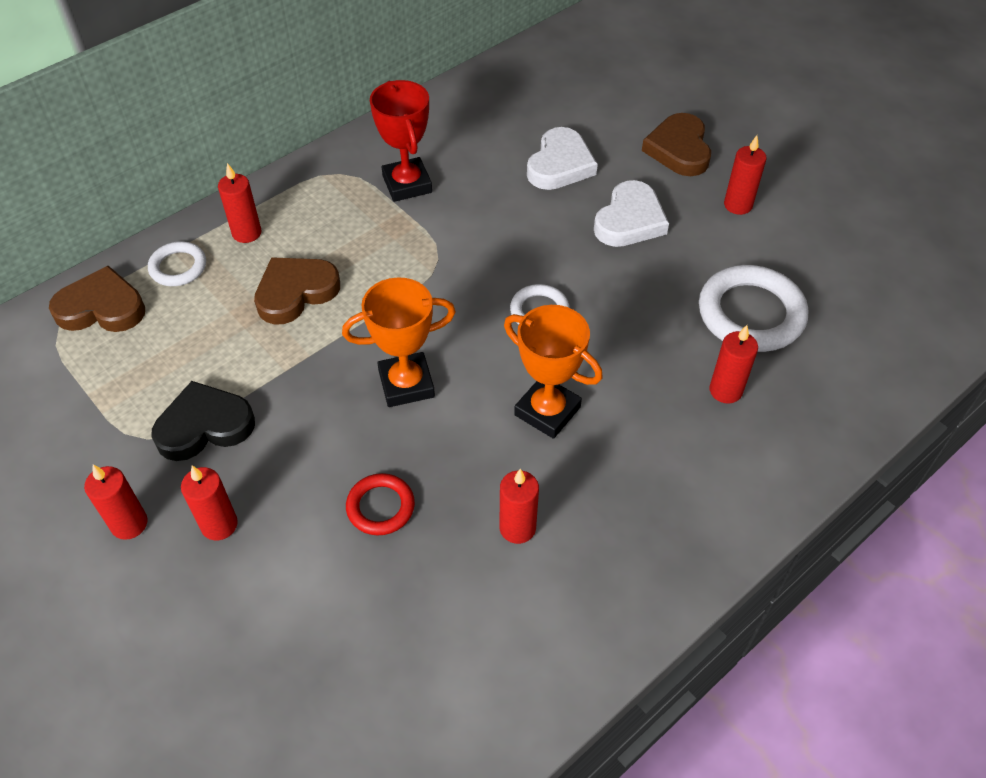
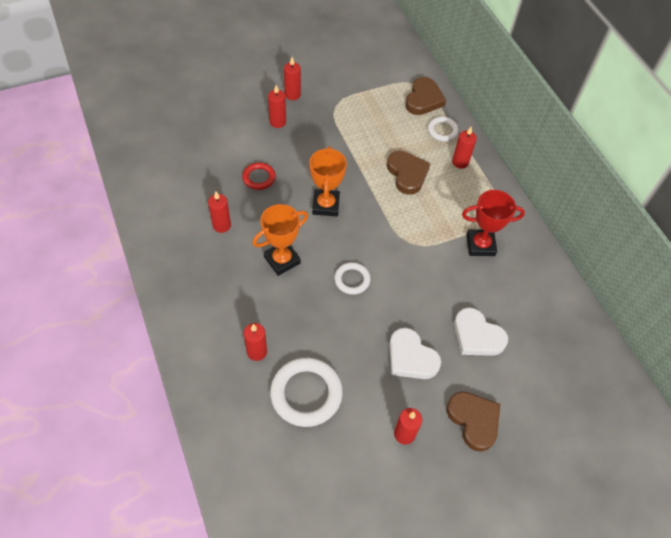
camera: 105 degrees right, 5 degrees up
black heart [151,381,255,461] -> none
brown heart [642,113,711,176] -> brown heart turned 45 degrees clockwise [446,392,500,451]

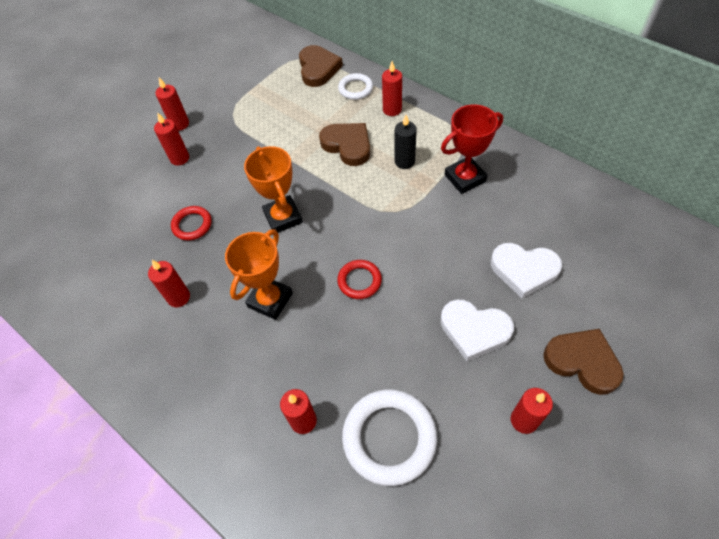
camera: 20 degrees left, 0 degrees up
white ring [334,262,371,295] -> red ring [337,260,382,299]
none -> black candle [395,115,417,169]

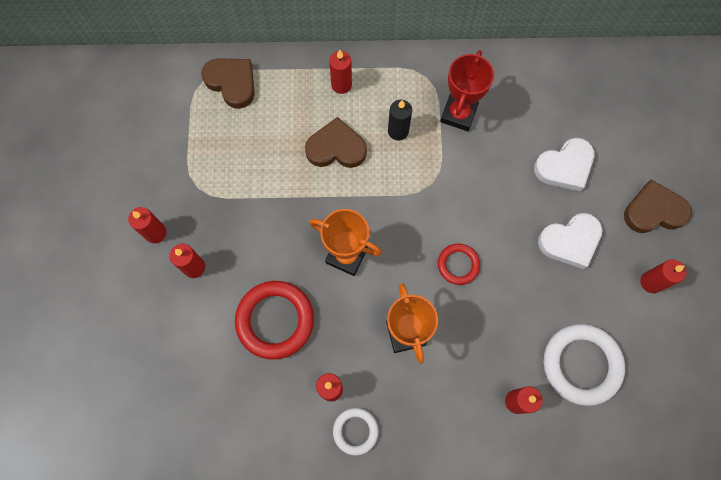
camera: 45 degrees left, 15 degrees up
red ring [171,206,212,241] -> red ring [235,281,314,360], size x1.81
white ring [338,73,373,100] -> white ring moved to [333,408,379,456]

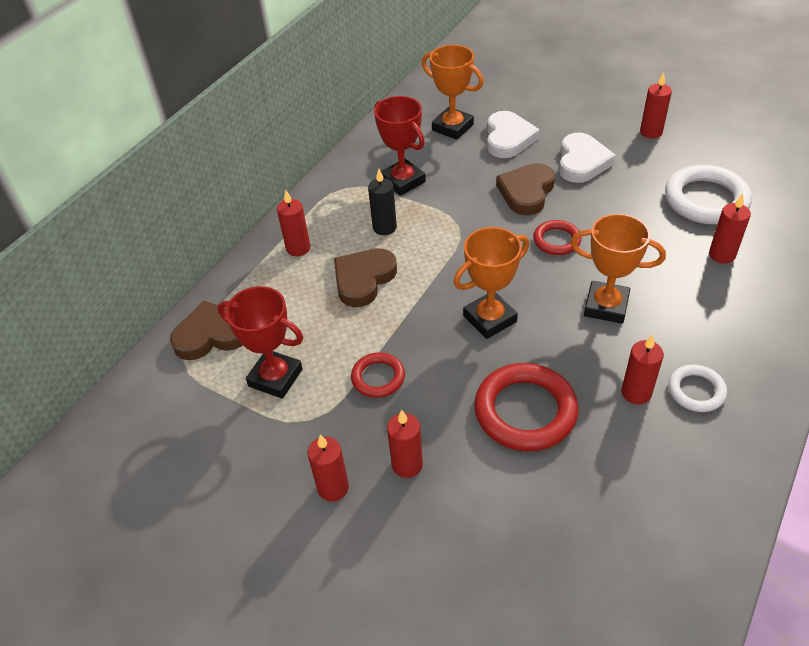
camera: 55 degrees left, 25 degrees down
brown heart [624,179,692,233] -> brown heart moved to [496,163,555,215]
none -> red trophy [218,286,303,399]
none -> red ring [351,352,405,398]
none -> orange trophy [422,45,484,140]

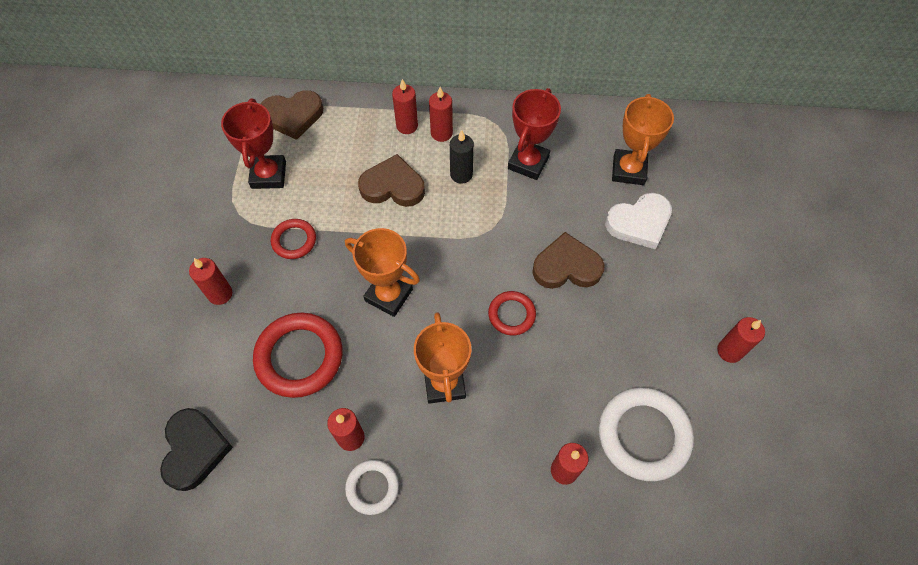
camera: 60 degrees right, 15 degrees up
brown heart [170,301,243,360] -> brown heart turned 120 degrees clockwise [261,90,323,140]
red candle [307,434,349,502] -> red candle moved to [429,87,453,142]
white heart [559,133,616,183] -> none
none -> black heart [160,408,233,491]

